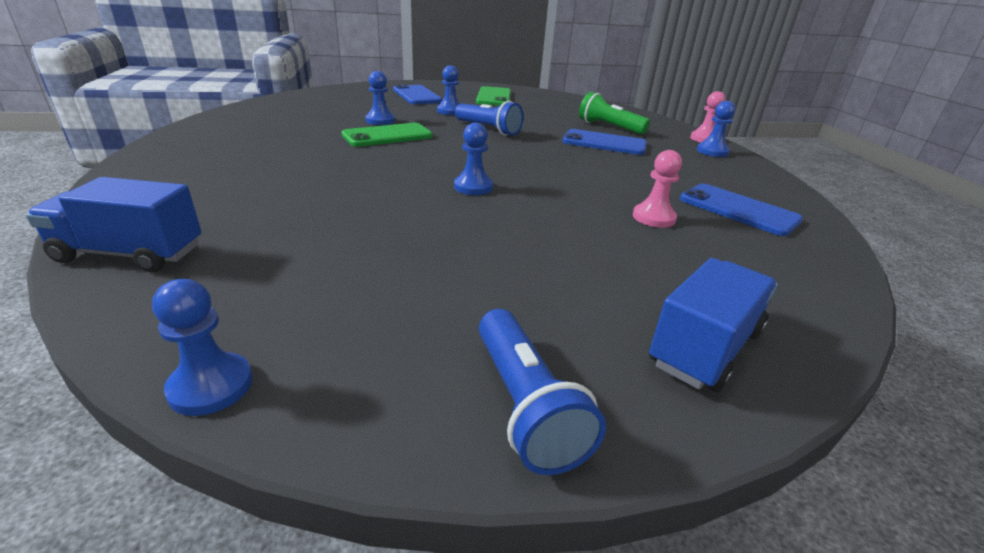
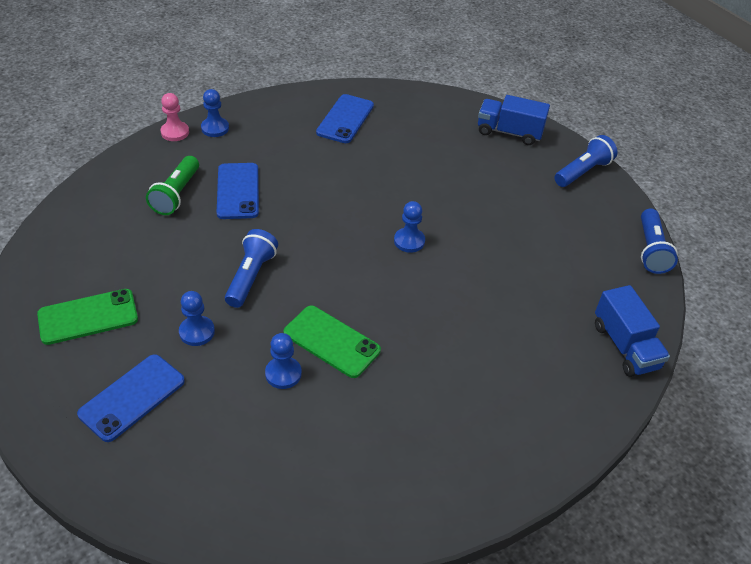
camera: 115 degrees left, 15 degrees up
blue pawn [152,279,253,416] -> blue flashlight [641,208,678,274]
pink pawn [633,150,682,228] -> none

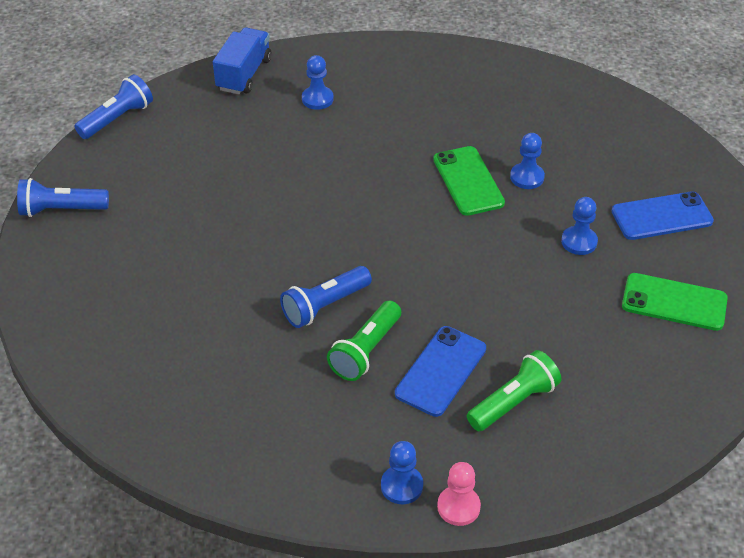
camera: 140 degrees left, 0 degrees up
blue flashlight [225,229,278,308] -> blue flashlight moved to [280,266,372,328]
blue phone [316,94,374,143] -> none
blue pawn [394,201,425,253] -> blue pawn moved to [302,55,334,110]
blue truck [478,95,550,145] -> none
none -> green flashlight [327,301,401,381]

